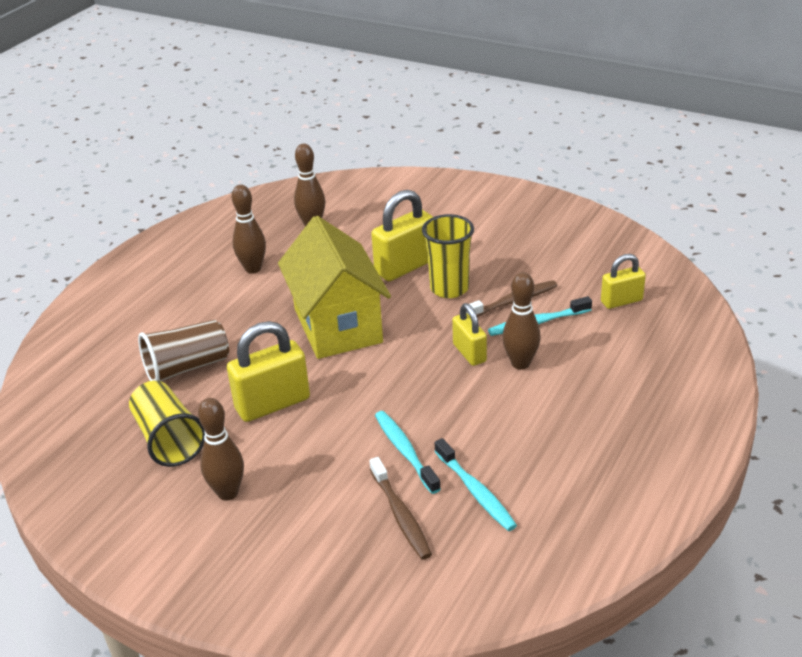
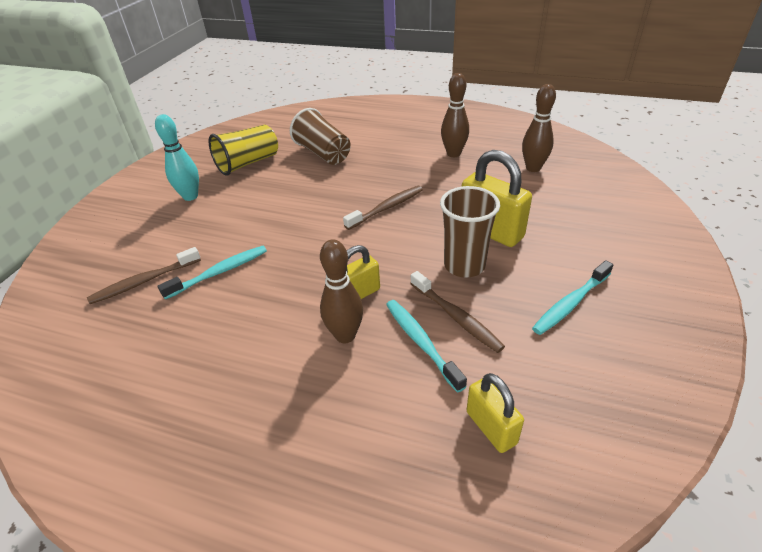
camera: 80 degrees right, 5 degrees up
brown bowling pin [198,398,244,501] -> turquoise bowling pin [155,114,199,201]
yellow padlock [227,321,310,422] -> none
yellow house [278,216,391,359] -> brown toothbrush [343,186,423,230]
yellow cup [422,214,474,298] -> brown cup [440,186,500,278]
turquoise toothbrush [434,438,517,531] -> turquoise toothbrush moved to [532,260,613,335]

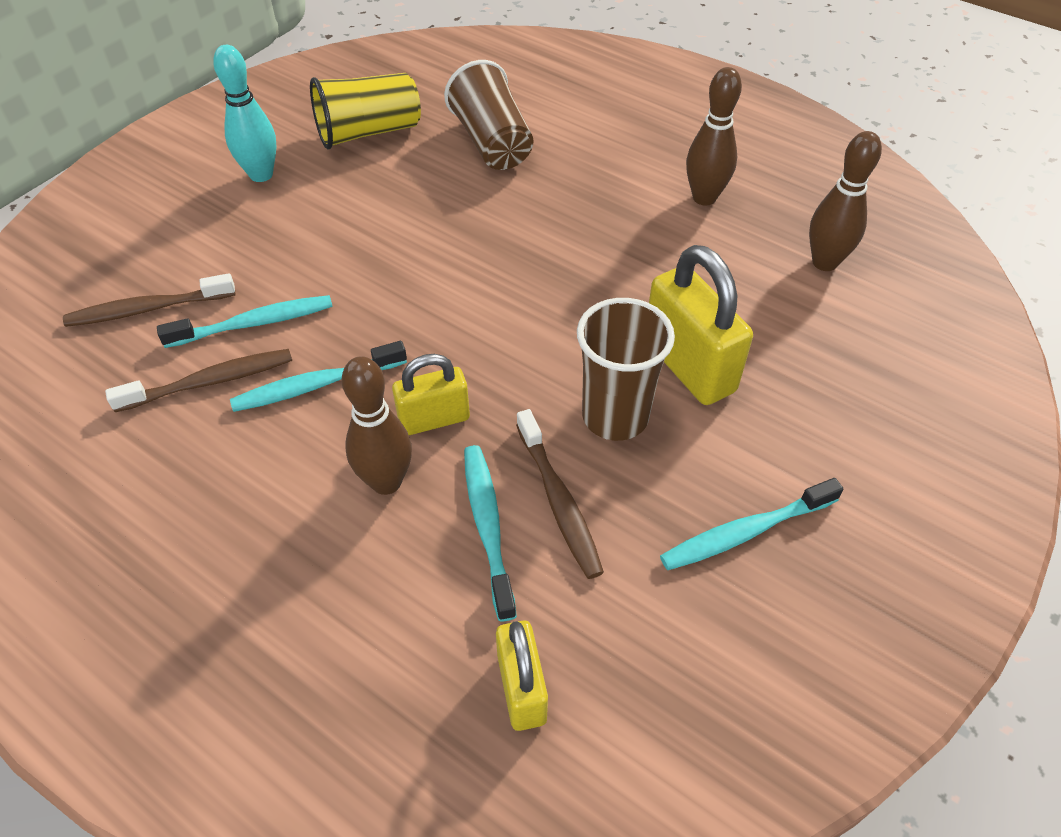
camera: 15 degrees right, 10 degrees up
brown toothbrush [343,186,423,230] -> brown toothbrush moved to [105,349,292,412]
none -> turquoise toothbrush [230,341,407,412]

